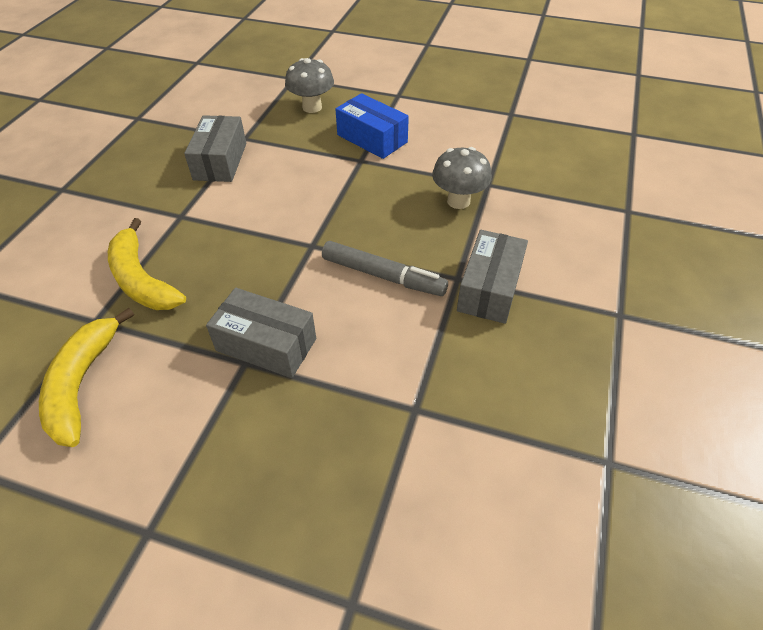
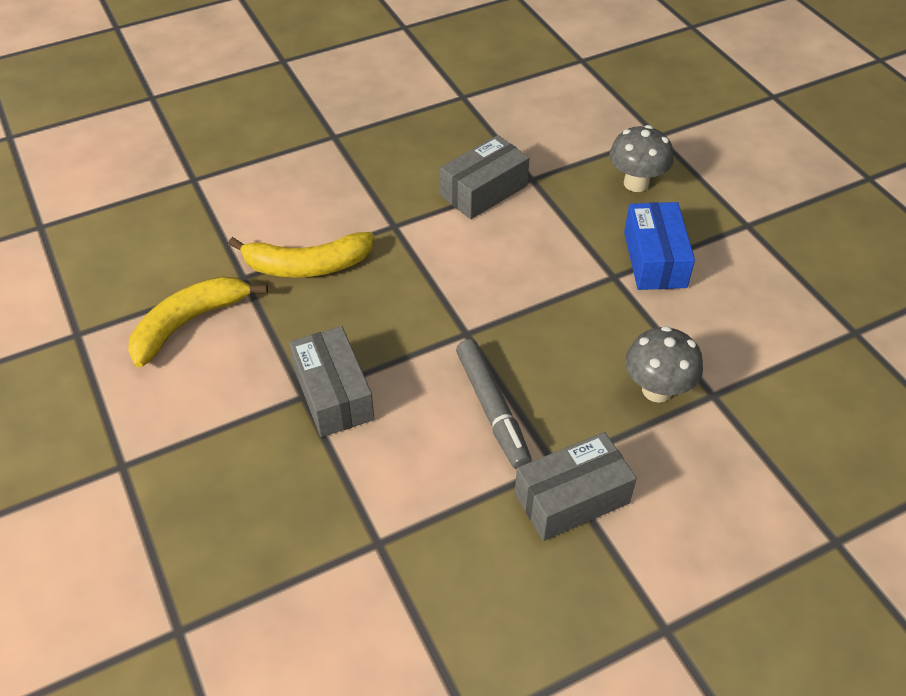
camera: 45 degrees right, 0 degrees up
yellow banana [108,218,186,310] -> yellow banana turned 105 degrees counterclockwise [228,232,374,277]

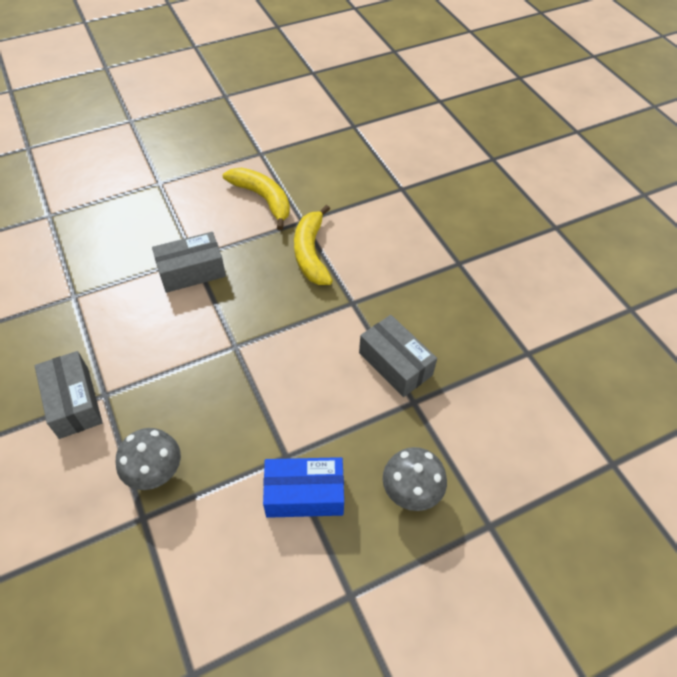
camera: 90 degrees right, 5 degrees up
grey marker [456,339,532,469] -> none

